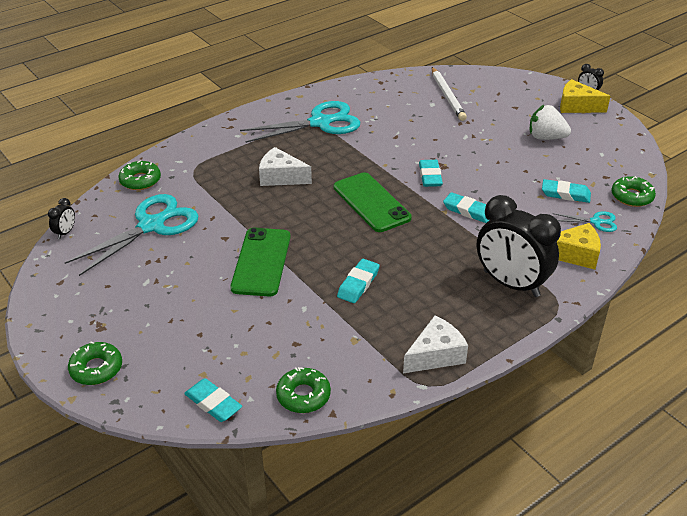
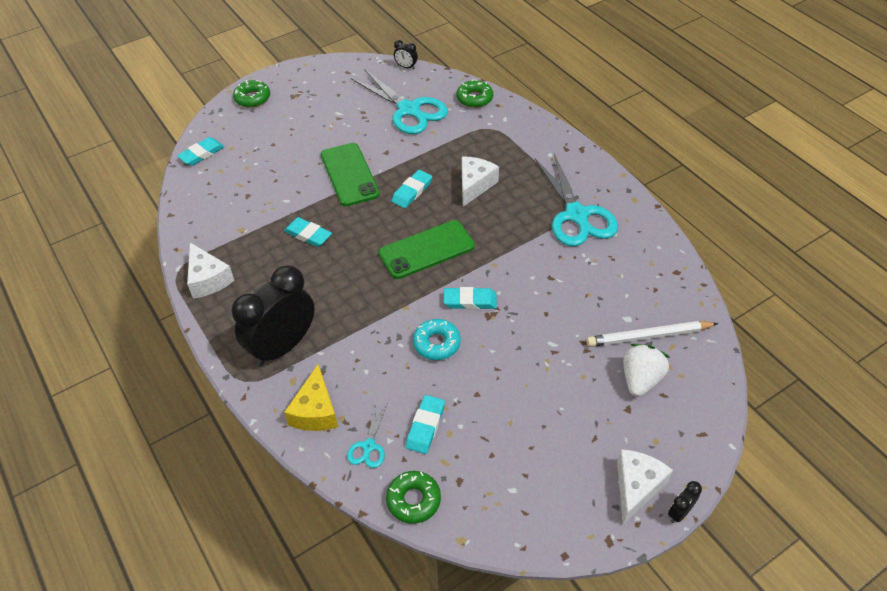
camera: 95 degrees right, 10 degrees up
green phone [230,227,291,296] -> green phone turned 60 degrees clockwise [321,143,380,206]
green donut [276,367,331,413] -> none
turquoise eraser [443,192,489,223] -> turquoise eraser moved to [391,170,432,208]
white strawberry [529,105,571,140] -> white strawberry moved to [623,344,670,397]
yellow cheese [560,79,610,113] -> white cheese [617,449,673,524]
none -> turquoise donut [413,319,461,360]

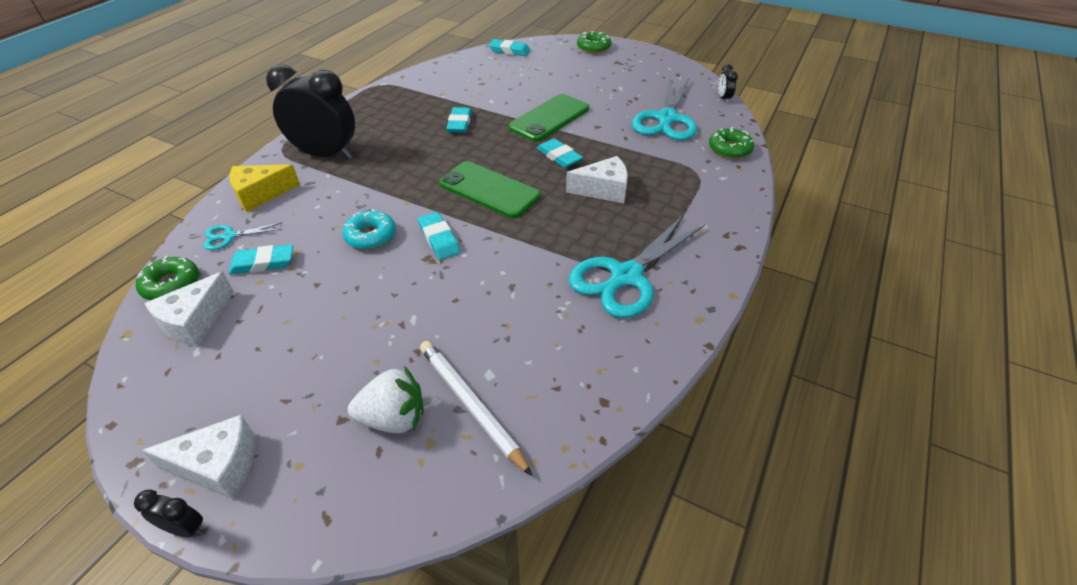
camera: 60 degrees right, 5 degrees down
white cheese [187,243,234,299] -> white cheese moved to [144,271,234,347]
turquoise eraser [391,170,432,208] -> turquoise eraser turned 45 degrees clockwise [537,138,583,168]

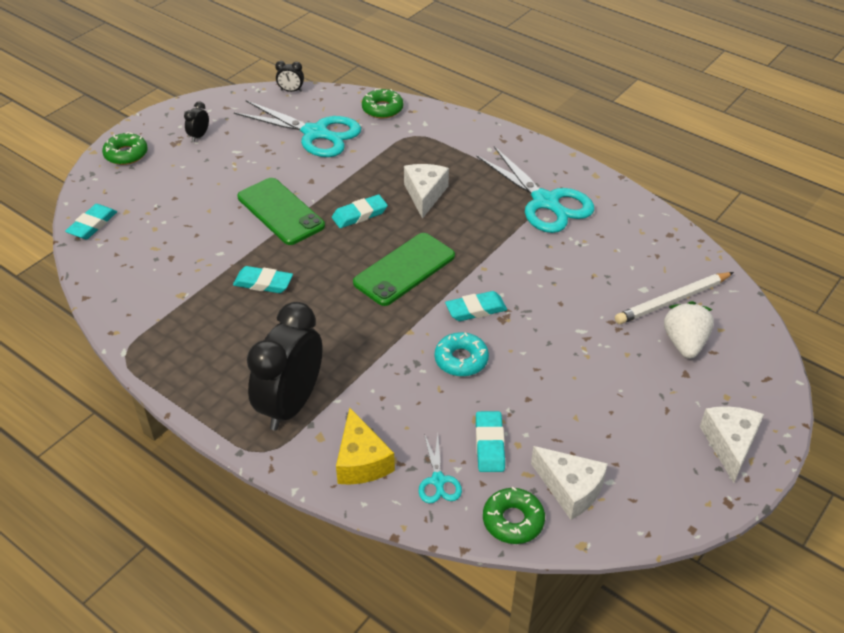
camera: 80 degrees left, 0 degrees up
black clock [134,489,204,537] -> black clock moved to [184,102,209,142]

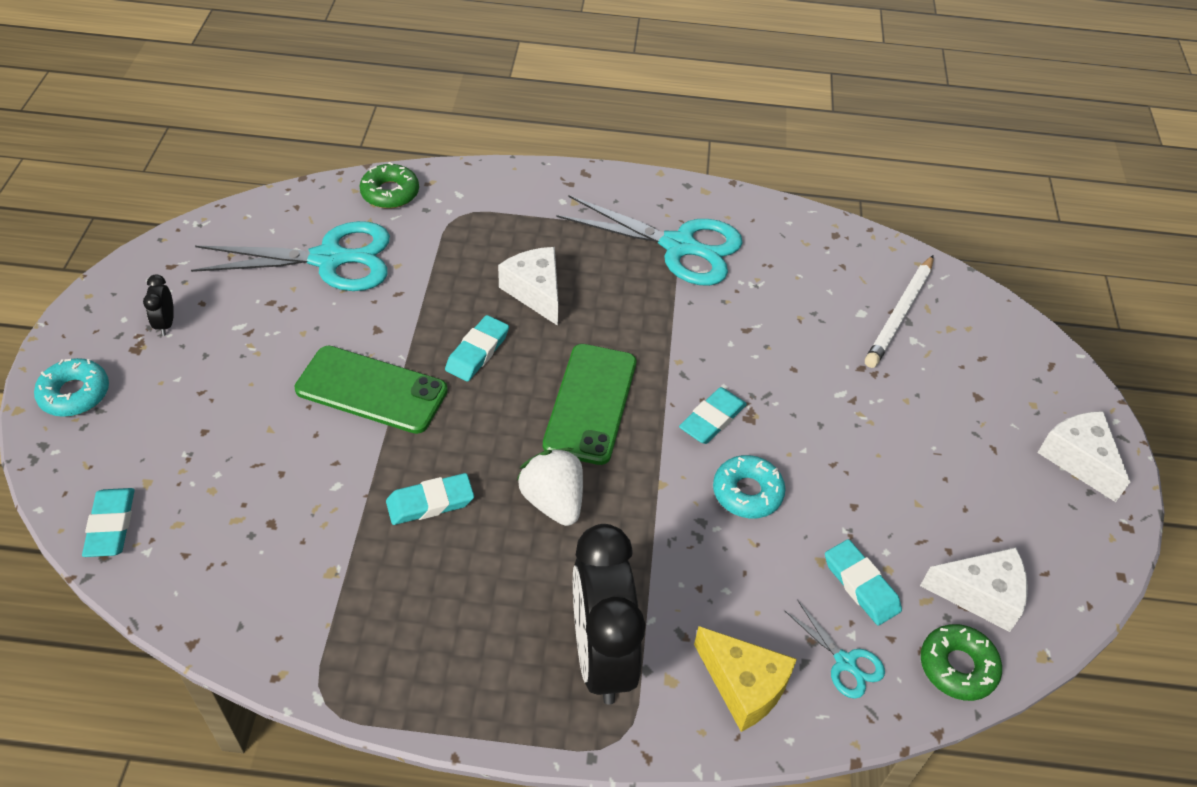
camera: 35 degrees left, 5 degrees up
green donut [102,132,148,165] -> turquoise donut [34,358,109,417]
black clock [275,61,304,92] -> none
white strawberry [664,301,714,359] -> white strawberry moved to [516,448,583,526]

